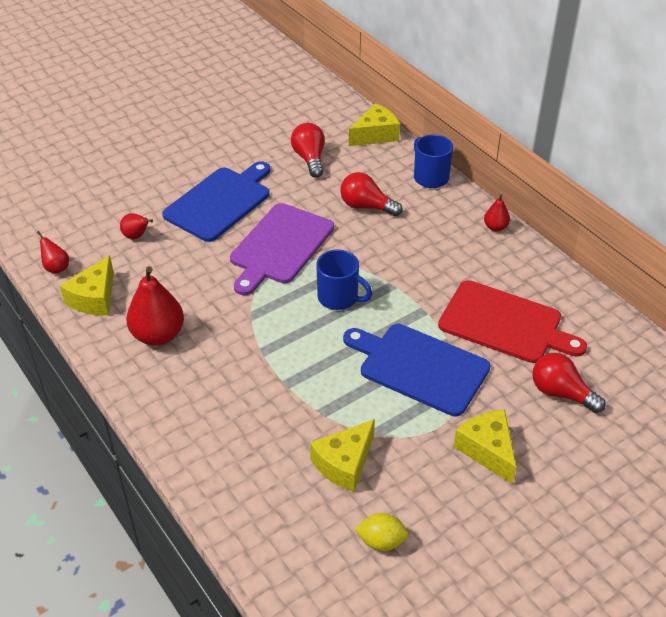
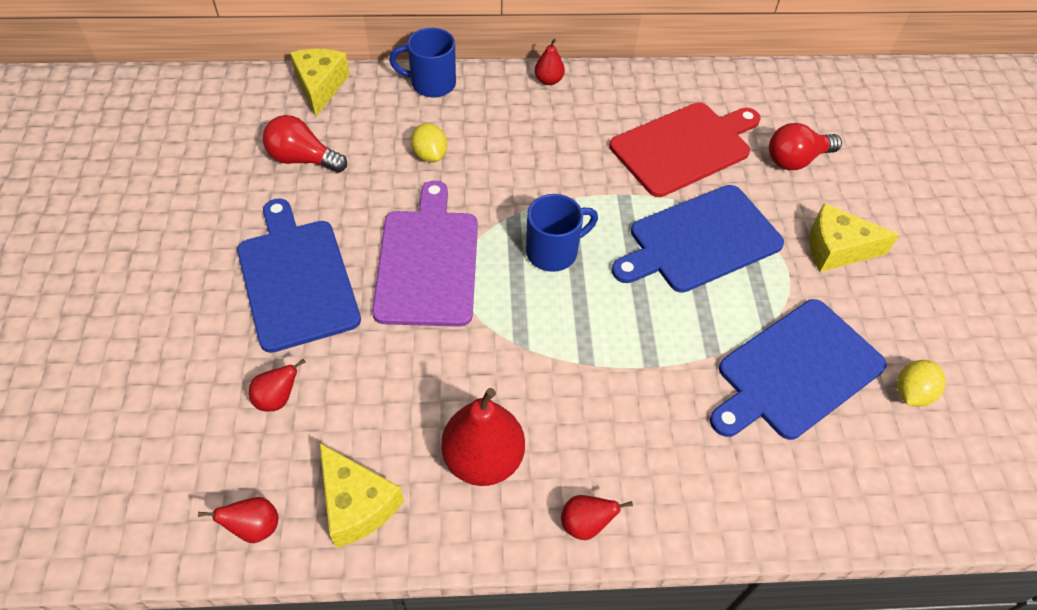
camera: 60 degrees left, 10 degrees up
purple cutting board [230,203,334,295] -> purple cutting board turned 150 degrees counterclockwise [372,180,478,327]
yellow cheese [310,419,375,492] -> blue cutting board [710,299,887,440]
red light bulb [340,172,403,216] -> yellow lemon [411,123,447,162]
none -> red pear [561,495,633,540]

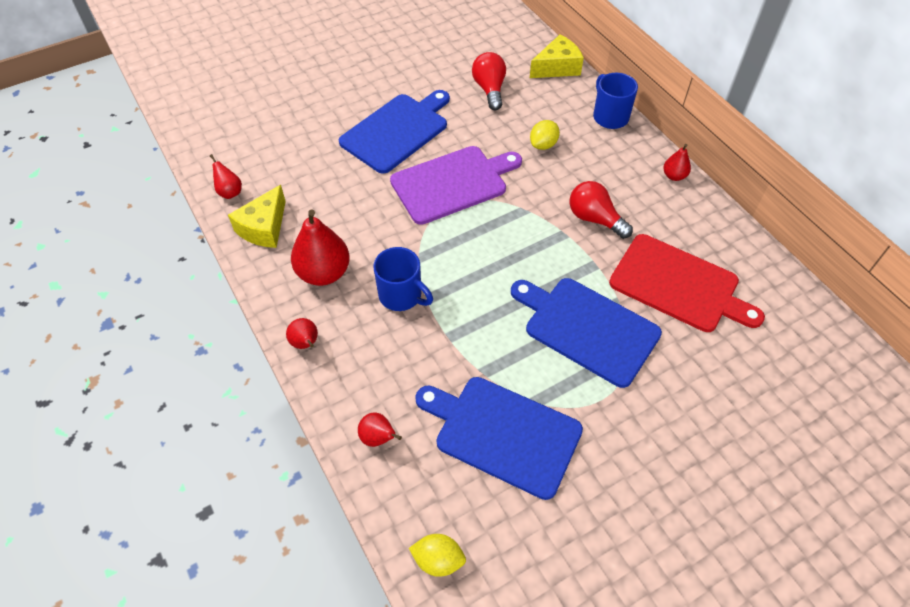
camera: 65 degrees right, 0 degrees up
red pear [249,359,306,412] -> red pear moved to [358,412,402,447]
blue mug [526,194,598,272] -> blue mug moved to [373,247,433,311]
red light bulb [769,123,842,170] -> red light bulb moved to [570,181,633,239]
yellow cheese [810,203,900,272] -> none
yellow lemon [897,360,946,406] -> yellow lemon moved to [409,534,466,577]

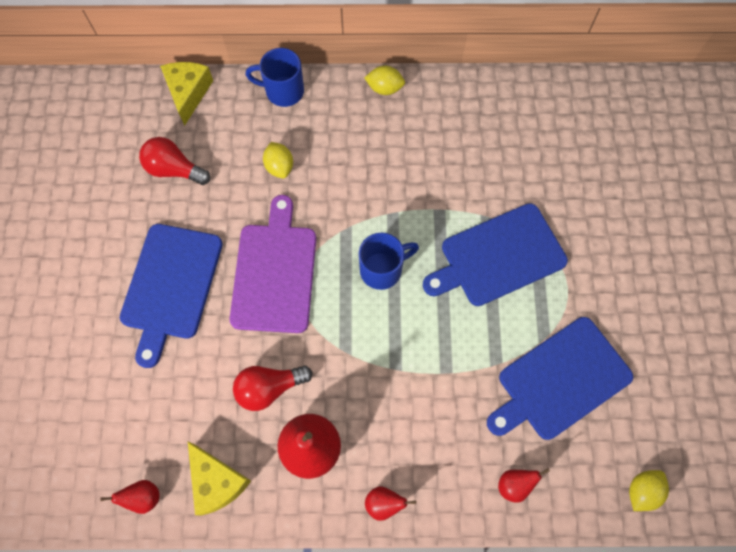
camera: 60 degrees left, 15 degrees up
blue cutting board [339,90,450,174] -> blue cutting board turned 150 degrees counterclockwise [120,224,223,368]
blue mug [373,247,433,311] -> blue mug moved to [359,233,419,290]
red light bulb [570,181,633,239] -> red light bulb moved to [233,365,312,411]
red cutting board [609,234,765,332] -> none
red pear [663,144,691,181] -> yellow lemon [364,66,405,95]

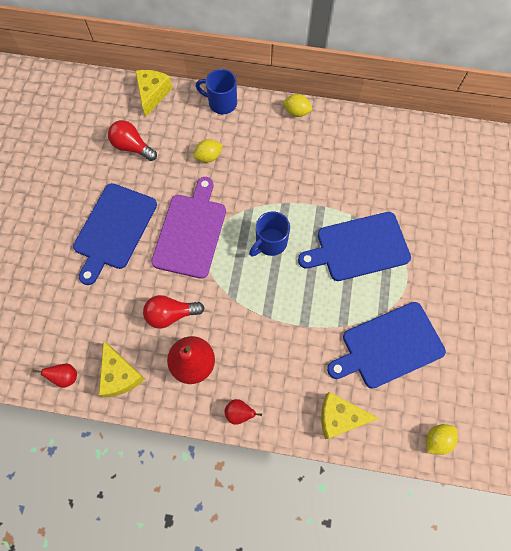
camera: 10 degrees right, 0 degrees up
yellow lemon [263,142,293,178] -> yellow lemon turned 75 degrees clockwise [193,139,223,163]
blue mug [359,233,419,290] -> blue mug turned 150 degrees clockwise [249,211,290,257]
red pear [498,468,550,503] -> yellow cheese [321,392,380,439]

